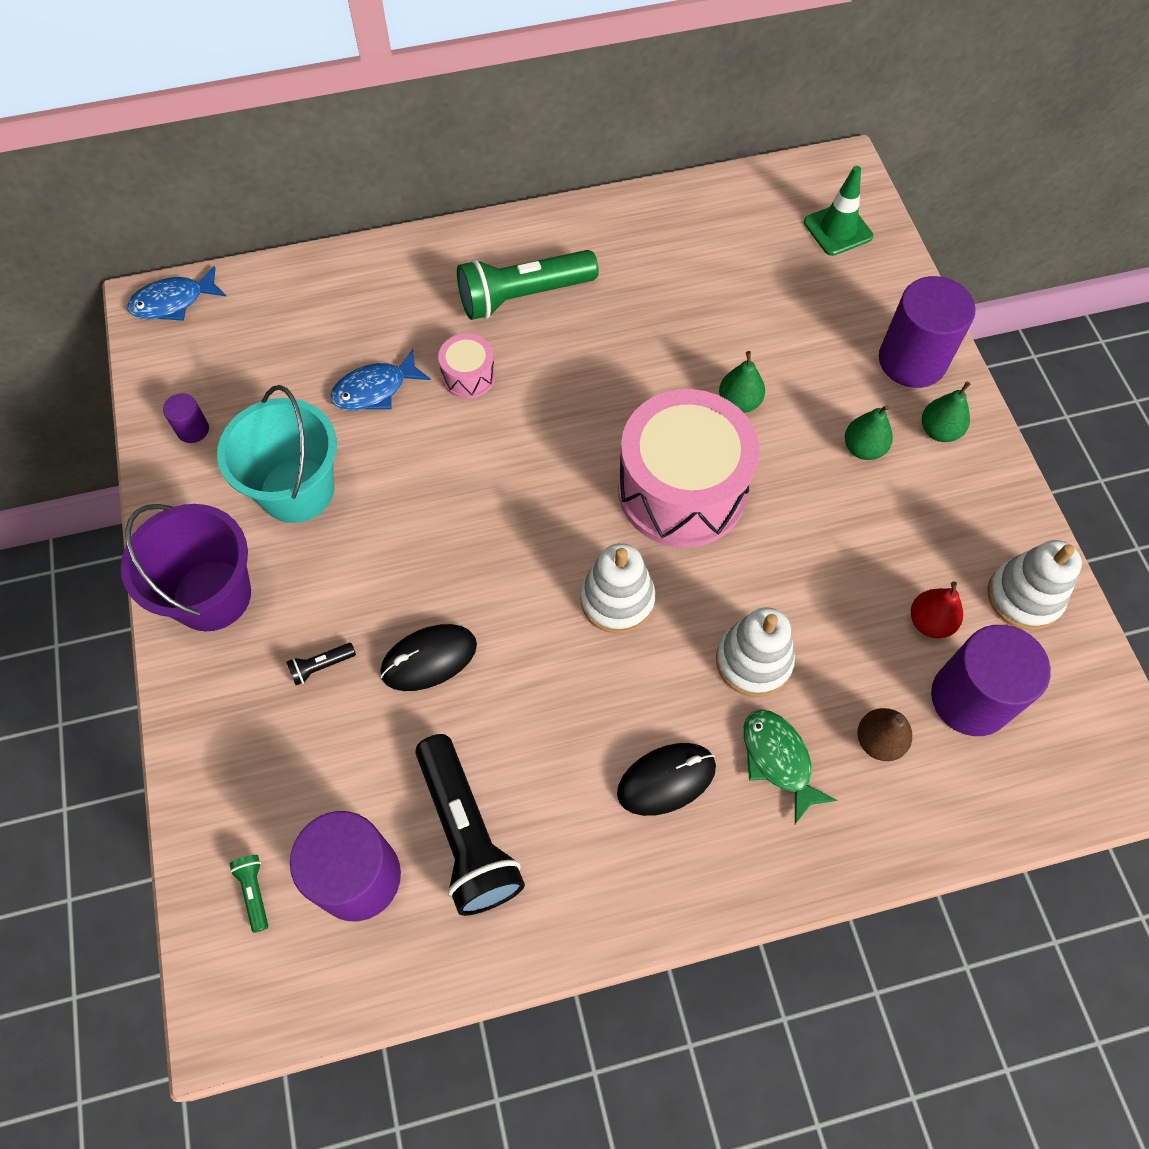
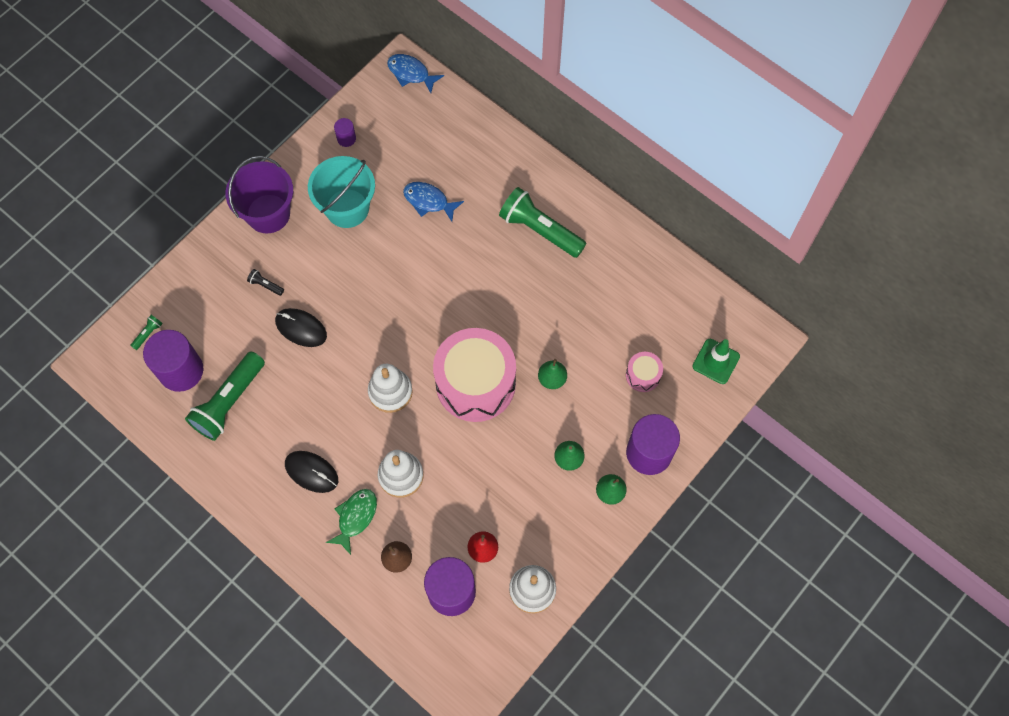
camera: 55 degrees right, 5 degrees up
black flashlight [415,734,525,916] -> green flashlight [185,351,265,441]
pink drum [438,333,495,399] -> pink drum moved to [626,352,663,392]

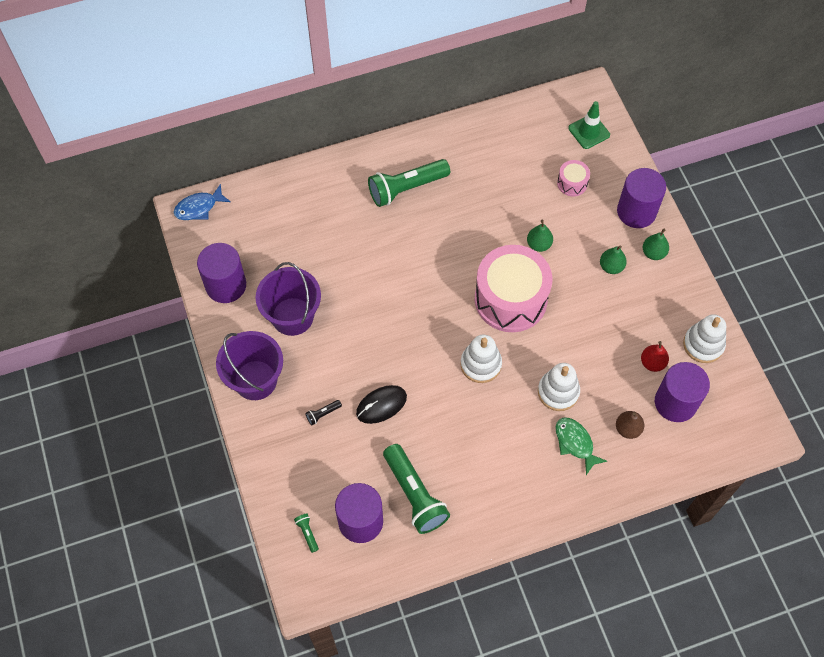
camera: 60 degrees left, 5 degrees down
black mouse [285,451,338,493] -> none
turquoise bucket [308,156,375,228] -> purple bucket [256,262,321,336]
purple cylinder [334,118,356,147] -> purple cylinder [197,243,246,303], size x2.19
blue fish [403,182,464,222] -> none

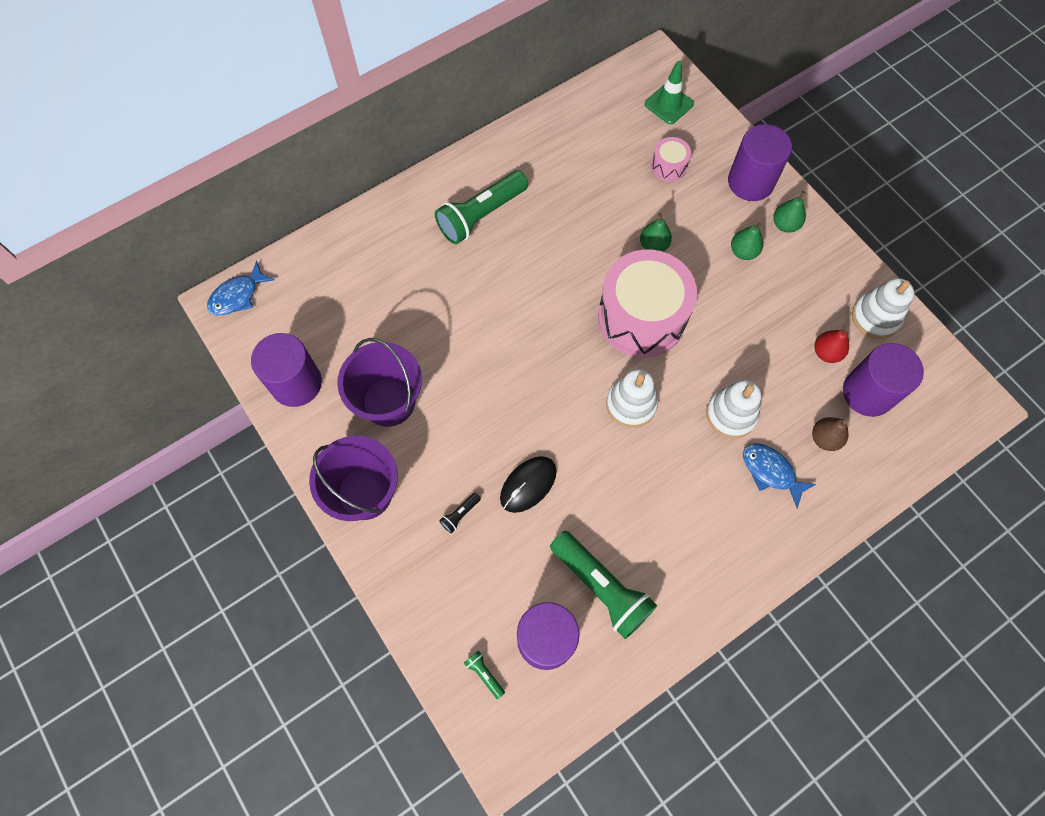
camera: 15 degrees left, 5 degrees up
green fish [555,417,607,475] -> blue fish [743,443,816,508]

